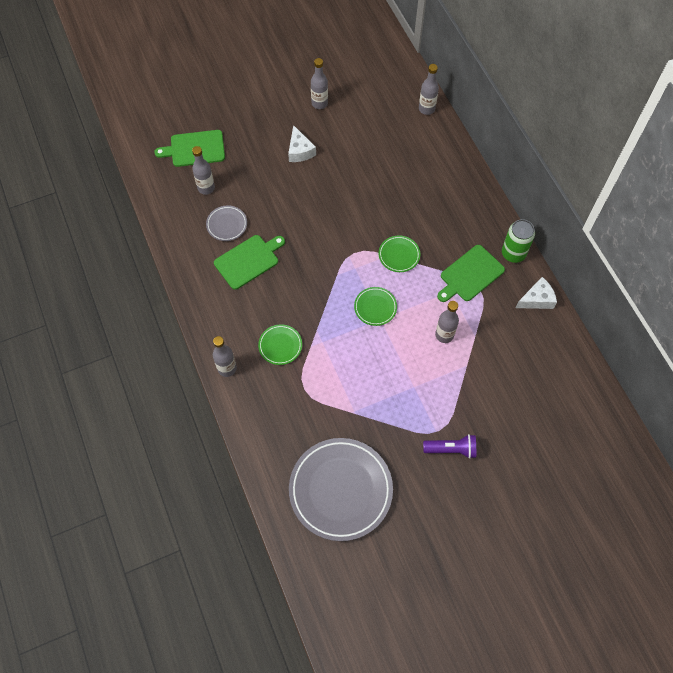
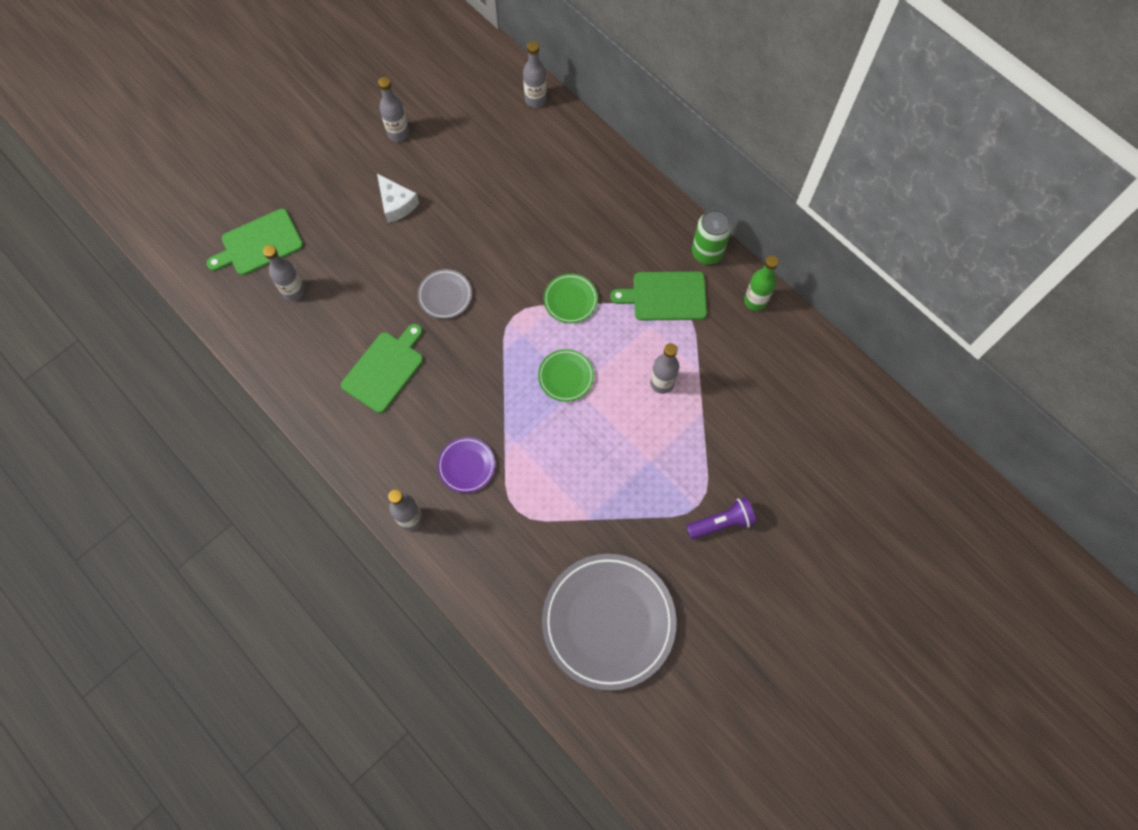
camera: 20 degrees left, 5 degrees up
grey plate [206,206,247,241] -> grey plate moved to [417,269,472,319]
green plate [258,324,302,365] -> purple plate [437,437,495,493]
green cutting board [437,245,505,302] -> green cutting board turned 60 degrees clockwise [610,271,707,321]
white cheese [516,277,557,309] -> green bottle [744,255,779,311]

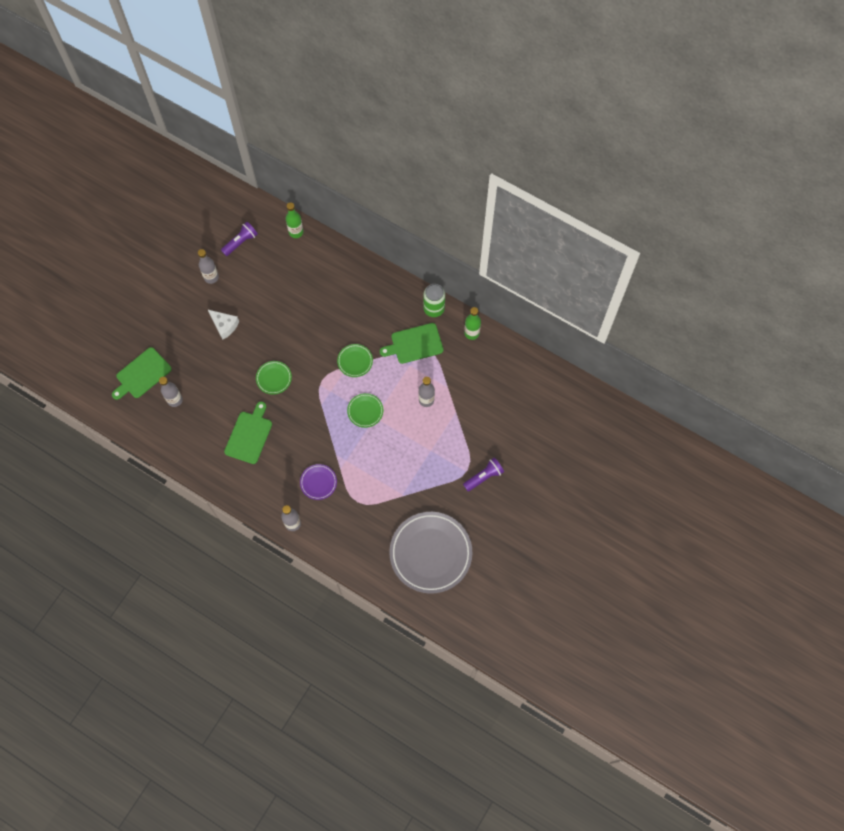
camera: 15 degrees left, 0 degrees up
grey plate [417,269,472,319] -> green plate [256,361,292,395]
grey bottle [523,41,547,108] -> green bottle [286,202,303,238]
none -> purple flashlight [221,222,258,256]

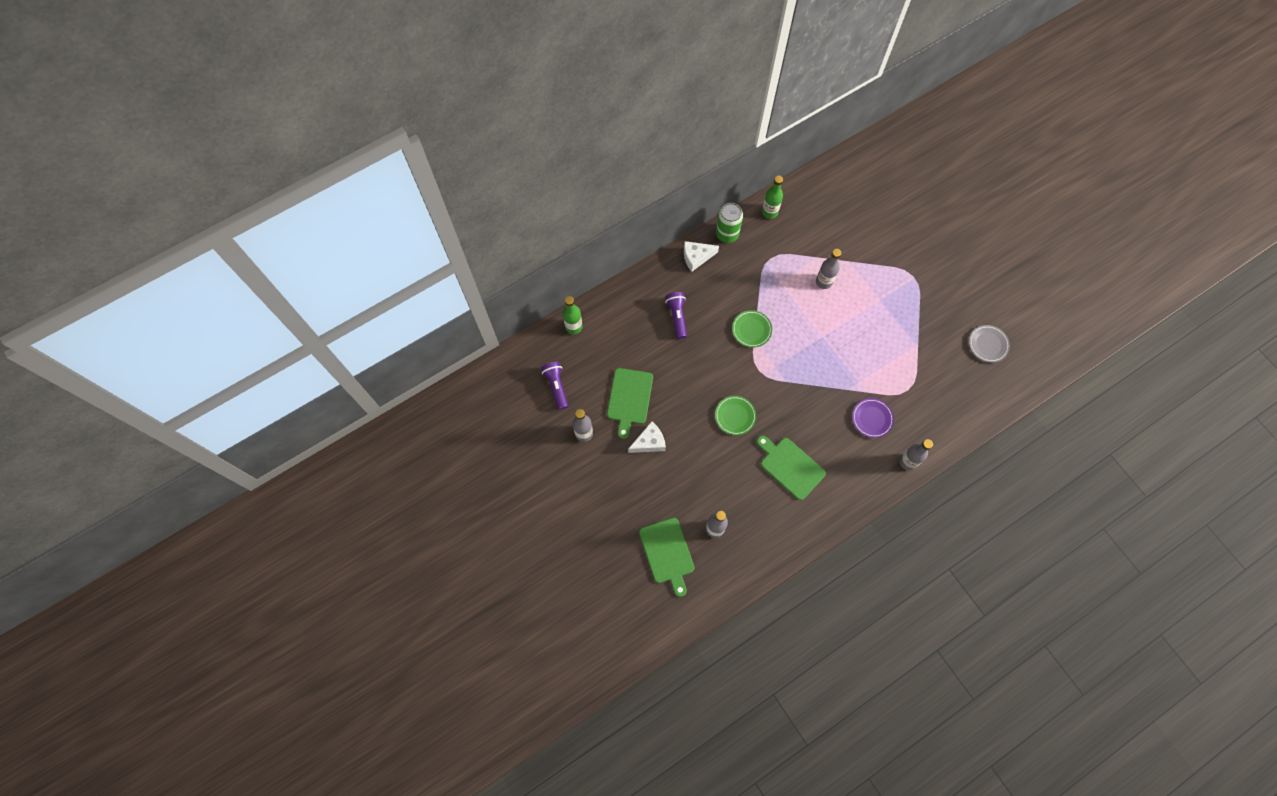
camera: 65 degrees left, 0 degrees up
green plate [347,393,383,428] -> none
green cutting board [380,323,443,364] -> green cutting board moved to [607,368,653,439]
grey plate [389,512,472,594] -> grey plate [969,325,1010,363], size x0.46
purple flashlight [463,457,504,491] -> purple flashlight moved to [665,292,687,339]
none -> white cheese [684,241,719,272]

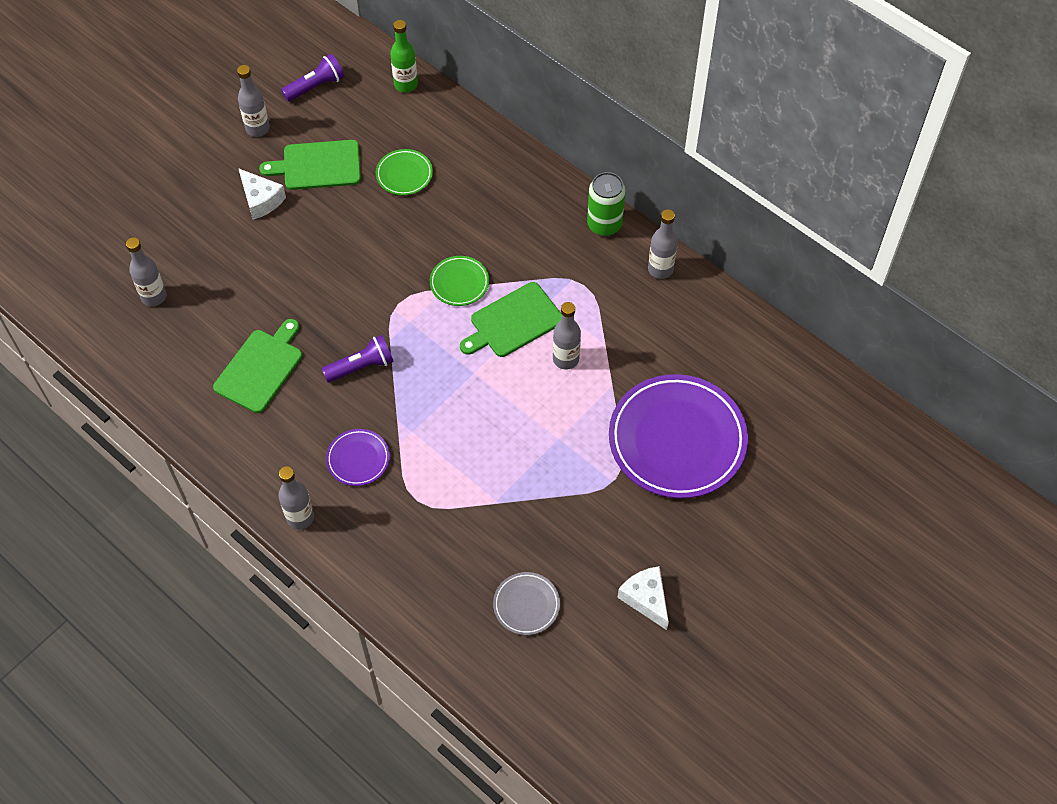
camera: 75 degrees right, 10 degrees down
green cutting board [639,518,694,597] -> green cutting board moved to [460,282,562,357]
purple flashlight [665,292,687,339] -> purple flashlight moved to [322,335,394,382]
white cheese [684,241,719,272] -> white cheese moved to [617,566,669,630]
green plate [715,396,757,435] -> green plate moved to [376,149,433,195]
green bottle [762,175,783,219] -> grey bottle [648,209,678,279]
none -> purple plate [609,374,748,498]

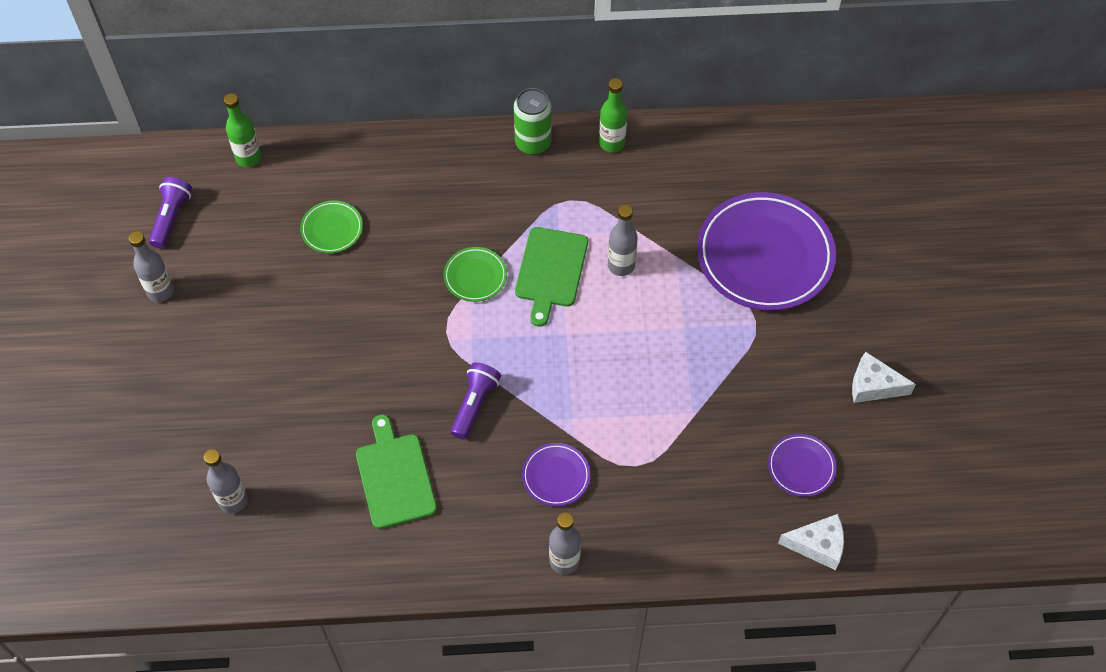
camera: 45 degrees left, 0 degrees up
white cheese [238,168,286,220] -> white cheese moved to [778,514,844,570]
green cutting board [259,140,361,190] -> none
grey plate [493,572,560,635] -> purple plate [768,434,837,497]
grey bottle [648,209,678,279] -> green bottle [599,78,627,152]

